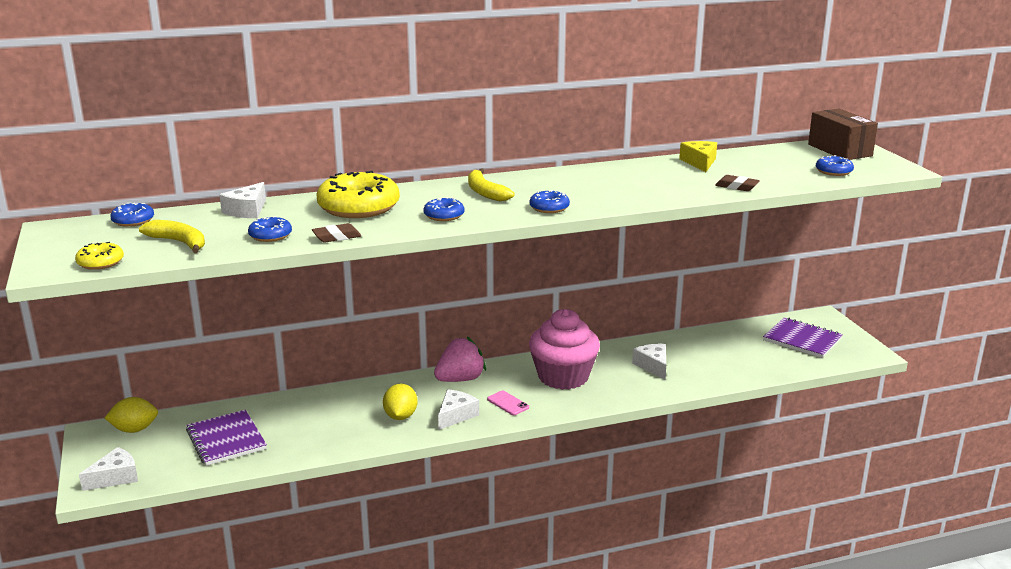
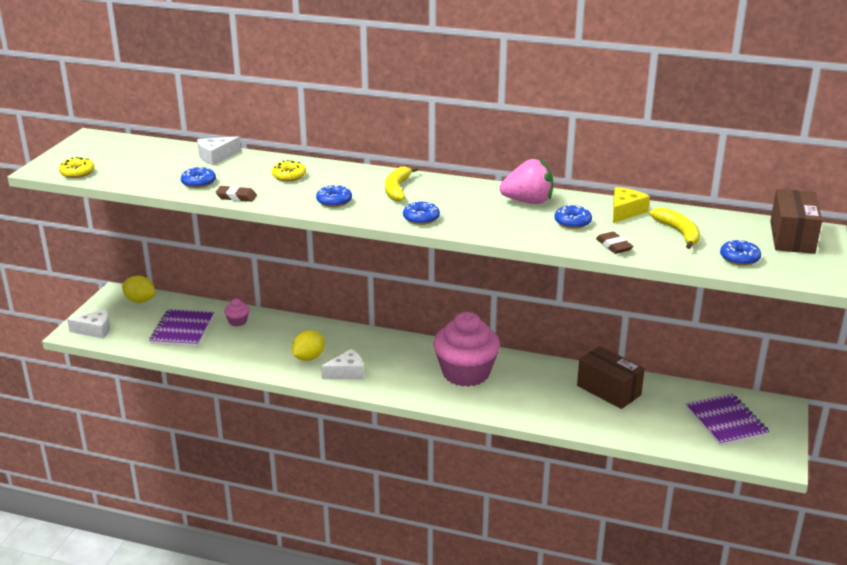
camera: 35 degrees right, 5 degrees up
blue donut [110,203,154,227] -> blue donut moved to [554,205,592,229]
yellow banana [139,220,205,253] -> yellow banana moved to [649,208,700,249]
yellow donut [316,171,400,218] -> yellow donut [272,160,306,181], size x0.49
pink strawberry [434,337,486,382] -> pink strawberry moved to [500,159,553,204]
pink phone [487,391,529,415] -> none
white cheese [632,344,666,379] -> none
none -> pink cupcake [224,299,249,326]
none -> brown box [577,346,645,409]

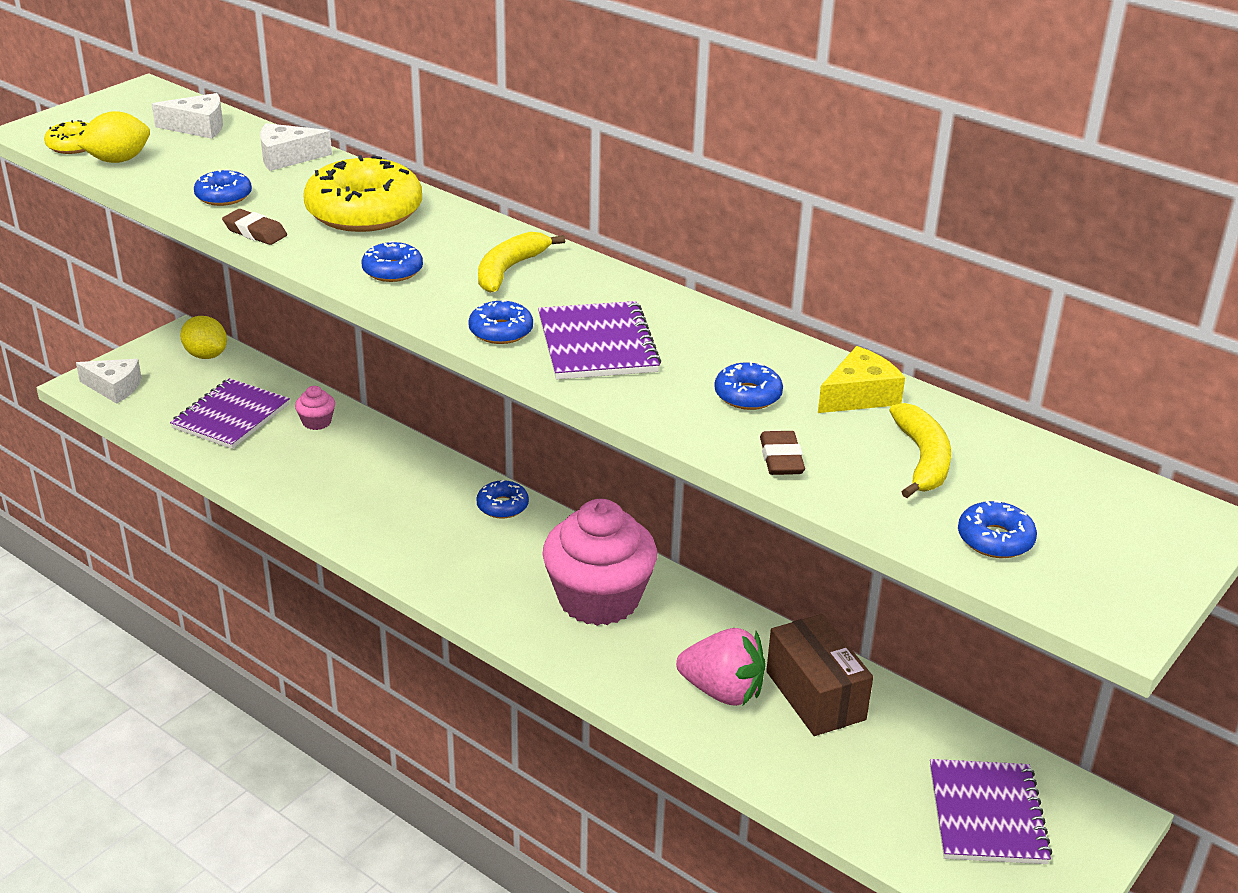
camera: 20 degrees right, 5 degrees up
yellow donut [272,160,306,181] -> yellow donut [303,155,422,232], size x2.05
yellow lemon [292,330,325,361] -> yellow lemon moved to [77,111,150,163]
white cheese [321,349,364,379] -> white cheese moved to [152,93,223,139]
pink strawberry [500,159,553,204] -> pink strawberry moved to [676,628,766,706]
brown box [770,189,822,254] -> none
none -> blue donut [476,480,529,519]
none -> purple notebook [538,301,661,379]

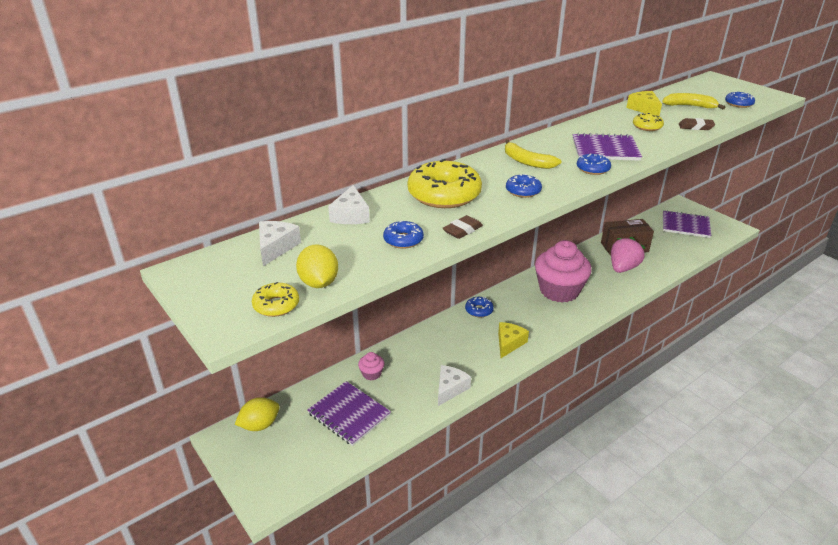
camera: 75 degrees left, 0 degrees up
white cheese [76,359,142,404] -> white cheese moved to [438,365,471,406]
blue donut [714,362,783,410] -> yellow donut [633,113,664,131]
none -> yellow cheese [498,322,529,358]

